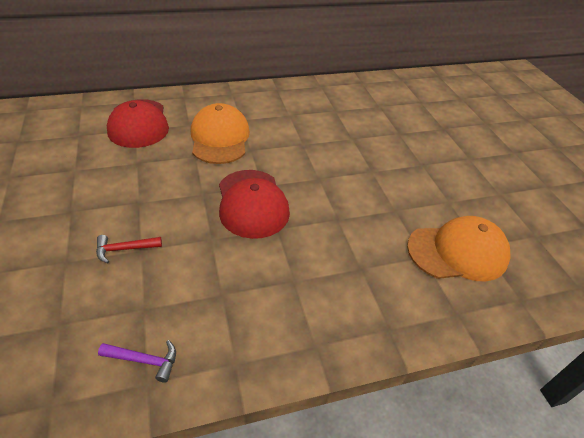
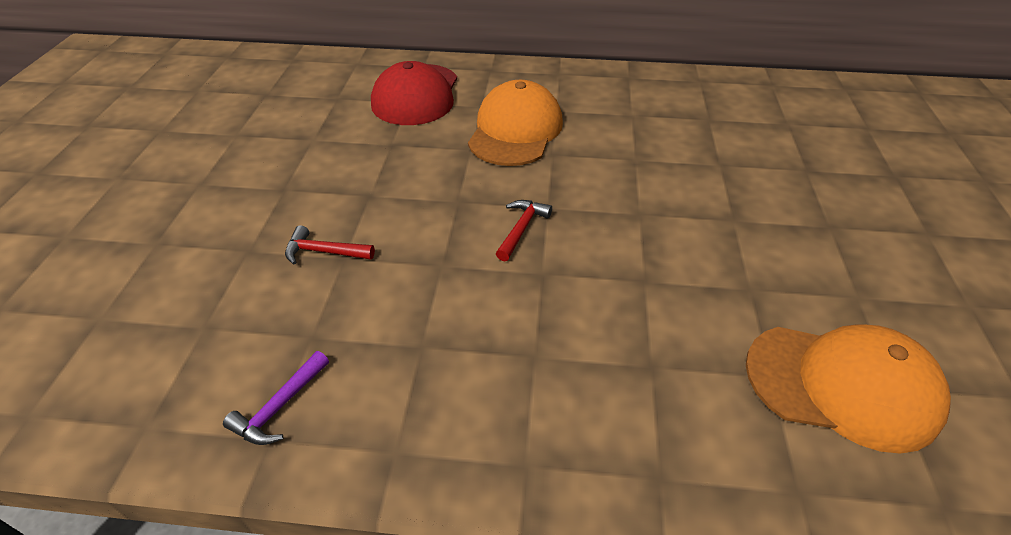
camera: 25 degrees right, 0 degrees up
purple hammer [98,340,176,383] -> purple hammer turned 90 degrees clockwise [223,351,329,445]
red cap [219,170,290,239] -> red hammer [496,200,552,261]

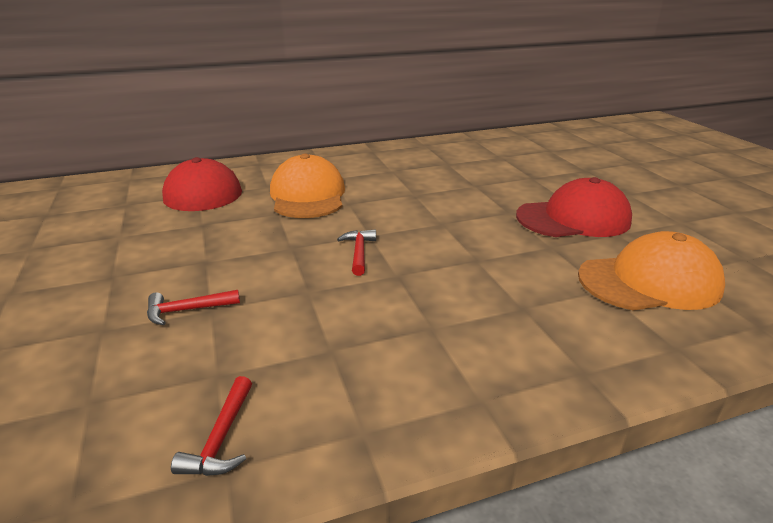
camera: 25 degrees left, 15 degrees down
purple hammer [223,351,329,445] -> red hammer [171,376,252,476]
none -> red cap [516,177,632,237]

